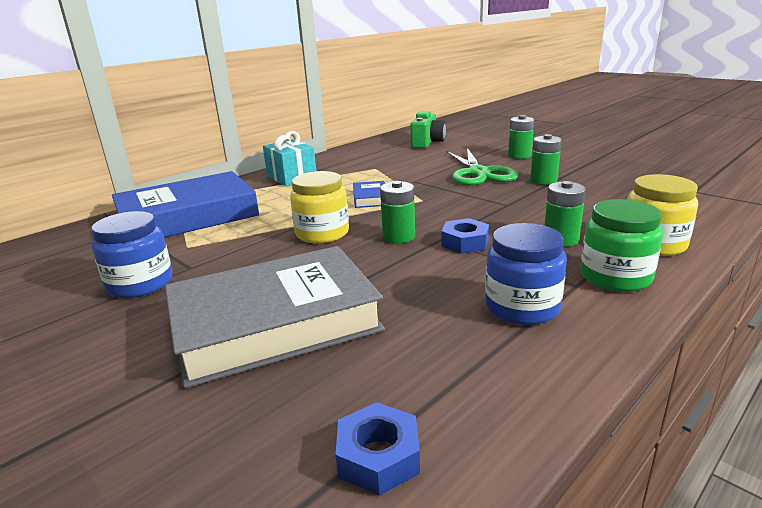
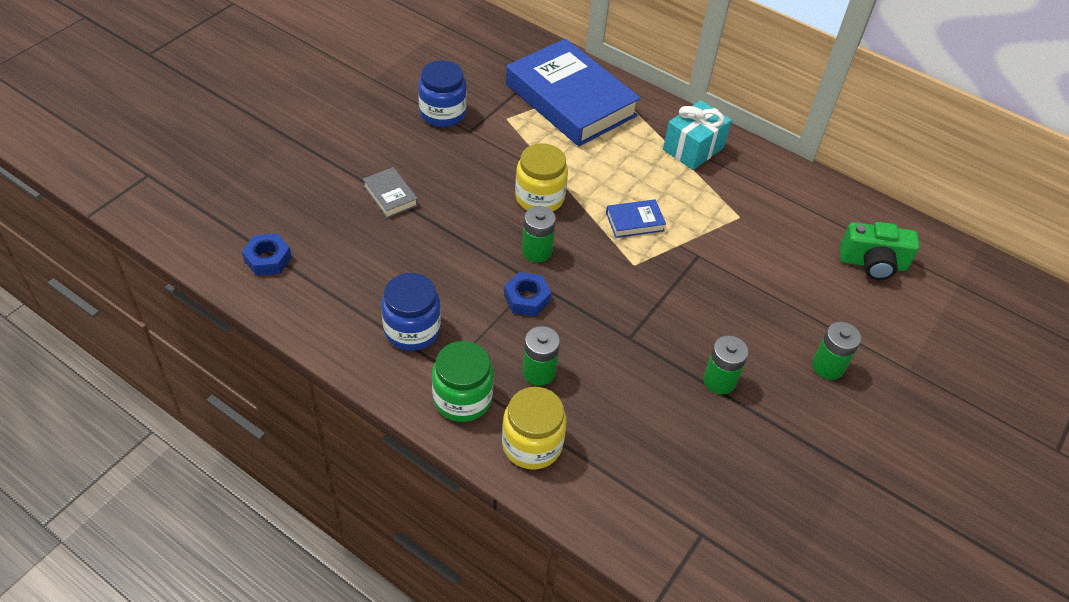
camera: 75 degrees right, 25 degrees up
grey book [165,246,385,389] -> grey book [363,167,418,218], size x0.40
green scissors [446,148,518,186] -> none

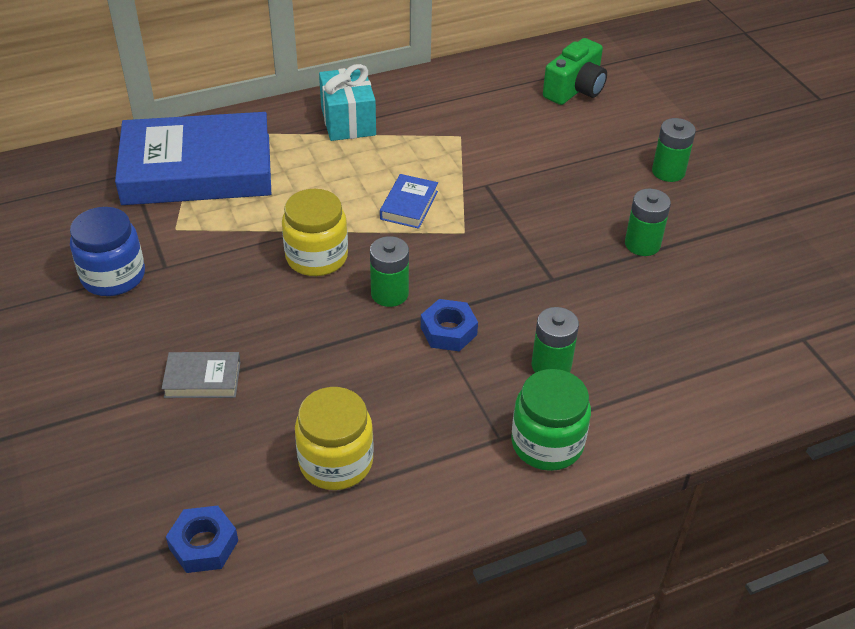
camera: 55 degrees left, 5 degrees down
blue jar [381,273,441,351] -> none
yellow jar [502,387,567,469] -> yellow jar moved to [295,387,374,490]

